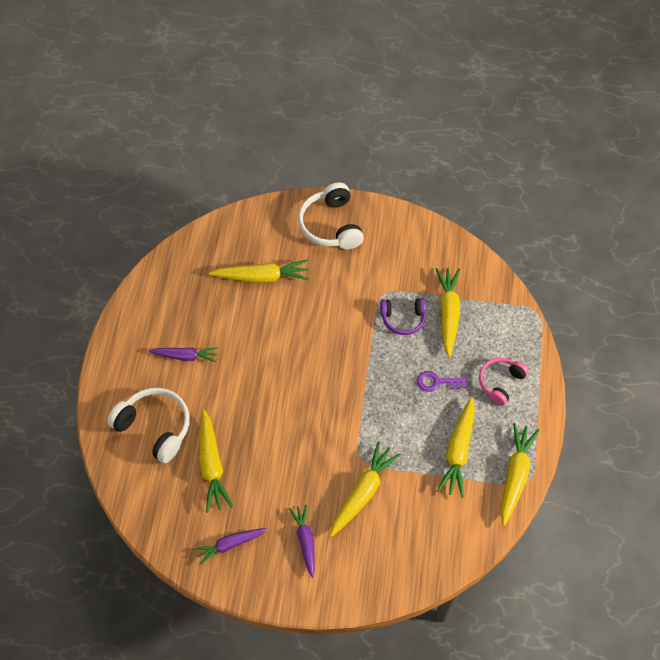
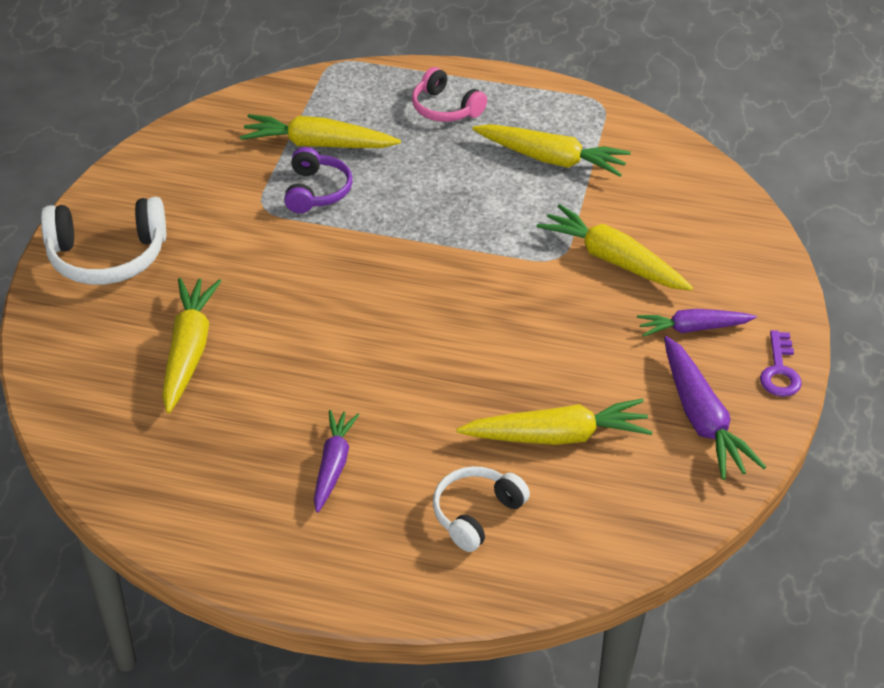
camera: 85 degrees left, 15 degrees down
white headphones [107,388,190,463] -> white headphones [433,466,530,552], size x0.64
purple carrot [193,528,267,565] -> purple carrot [664,336,766,480], size x1.51
purple key [417,371,467,392] -> purple key moved to [760,330,802,397]
yellow carrot [501,423,540,526] -> none

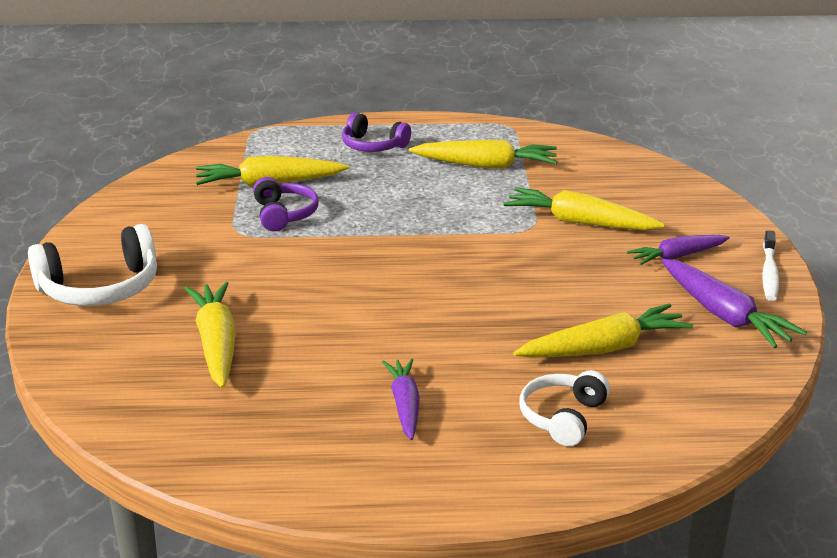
camera: 15 degrees left, 15 degrees down
pink headphones [412,67,487,122] -> purple headphones [342,113,411,152]
purple key [760,330,802,397] -> white toothbrush [762,230,779,301]

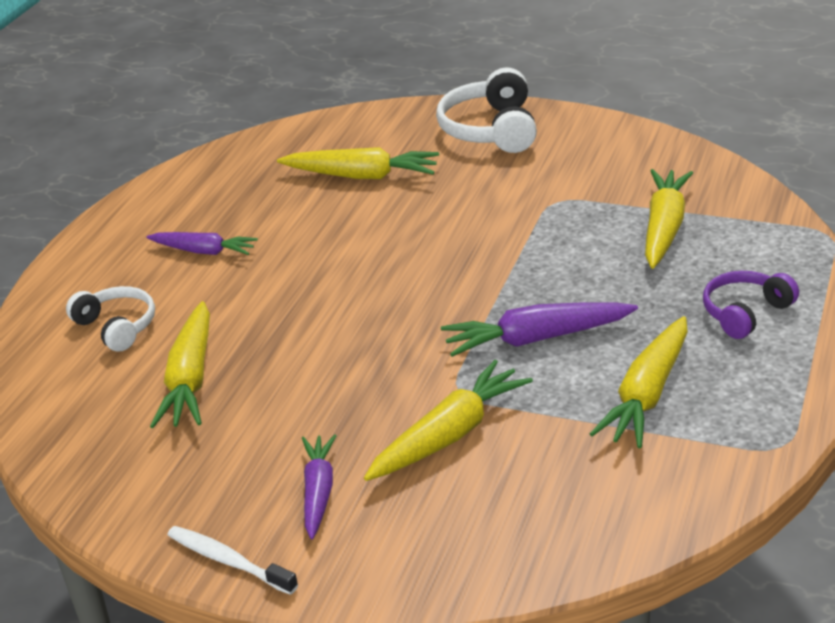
camera: 115 degrees right, 5 degrees up
purple headphones [253,177,319,231] -> none
purple carrot [661,259,807,348] -> purple carrot moved to [441,302,638,357]

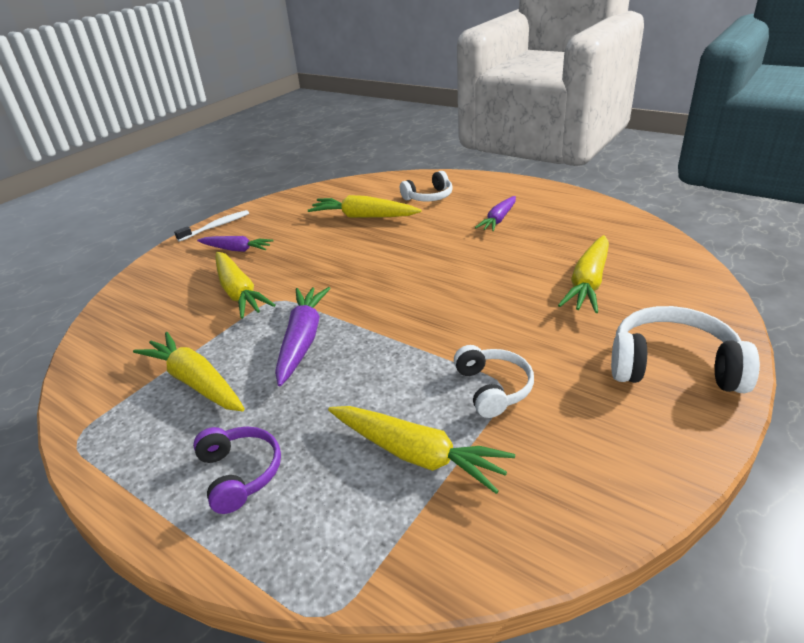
camera: 105 degrees right, 0 degrees up
none -> white headphones [454,345,534,418]

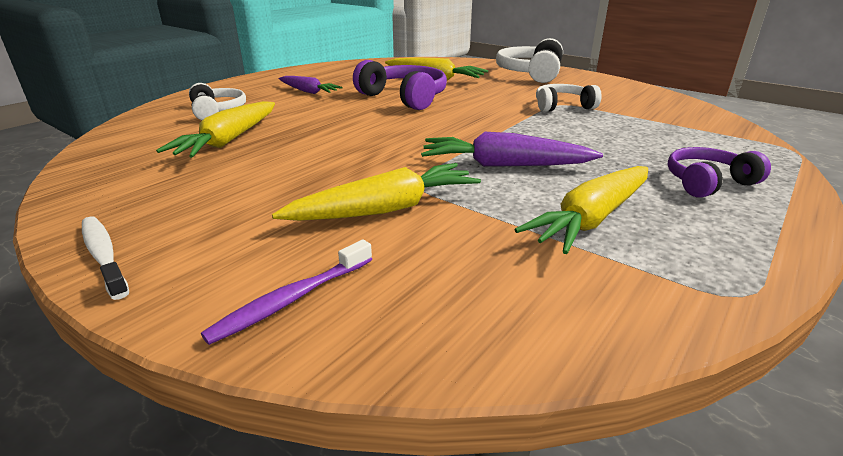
camera: 90 degrees left, 5 degrees down
purple carrot [197,236,274,252] -> none
yellow carrot [328,406,515,494] -> none
none -> purple toothbrush [201,239,372,345]
none -> purple headphones [353,60,447,110]

